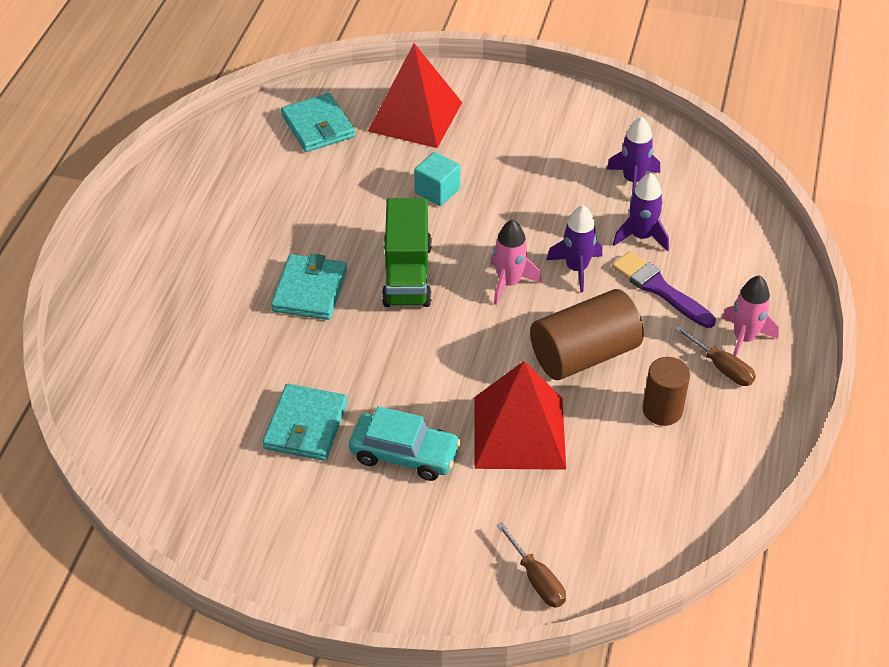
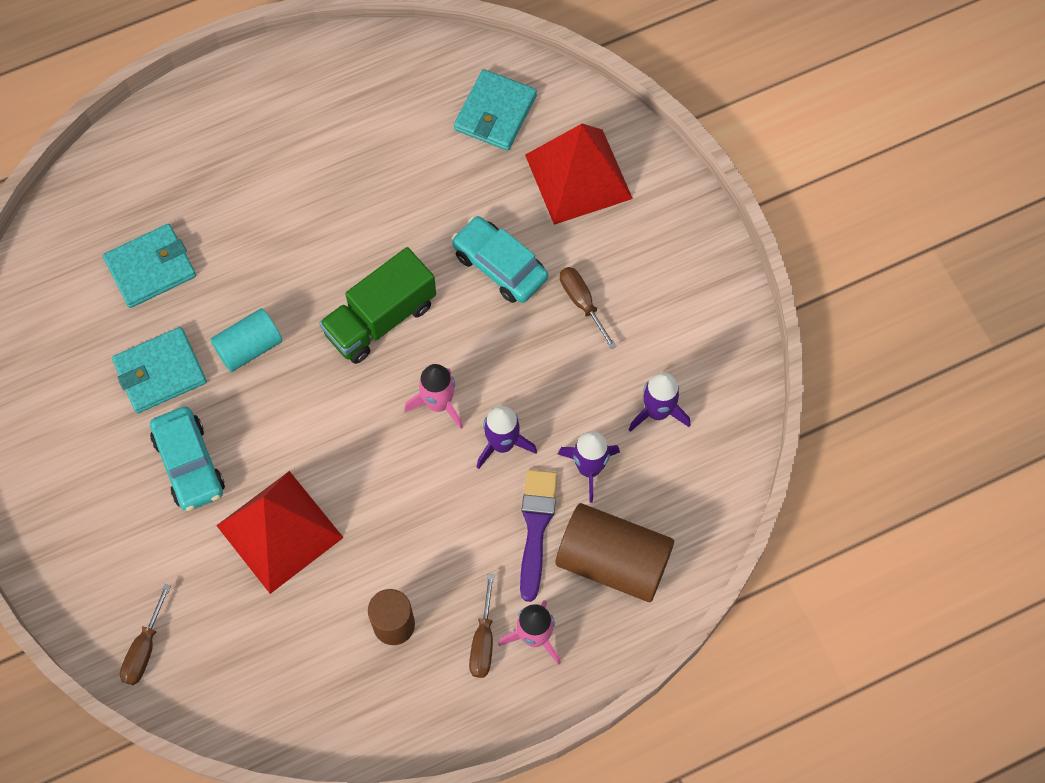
camera: 50 degrees right, 20 degrees up
turquoise wallet [271,254,347,320] -> turquoise wallet moved to [103,224,196,308]
turquoise cube [414,152,460,206] -> turquoise car [451,216,548,303]
brown cylinder [530,289,644,380] -> brown cylinder moved to [556,503,674,602]
none -> turquoise cylinder [210,308,282,372]
none -> brown screwdriver [560,267,617,350]

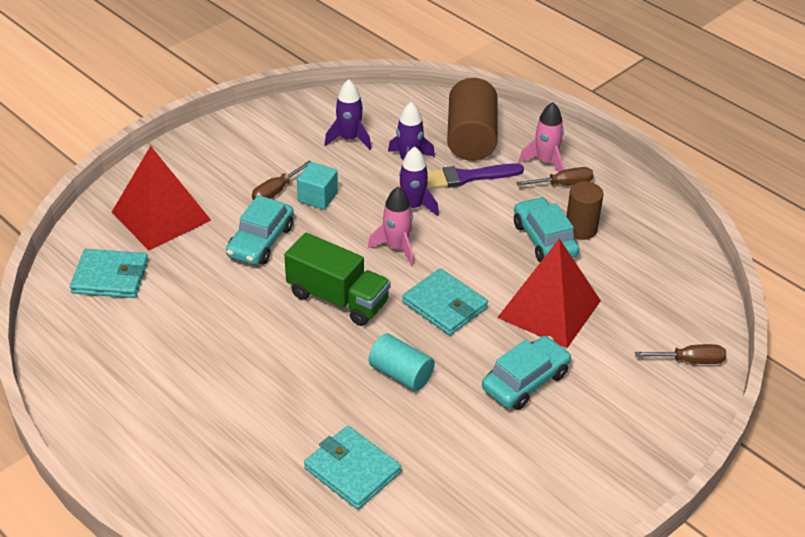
camera: 110 degrees left, 25 degrees down
turquoise wallet [112,327,207,413] -> turquoise wallet moved to [402,268,488,335]
none -> turquoise cube [297,162,338,210]
none -> turquoise car [514,197,579,262]

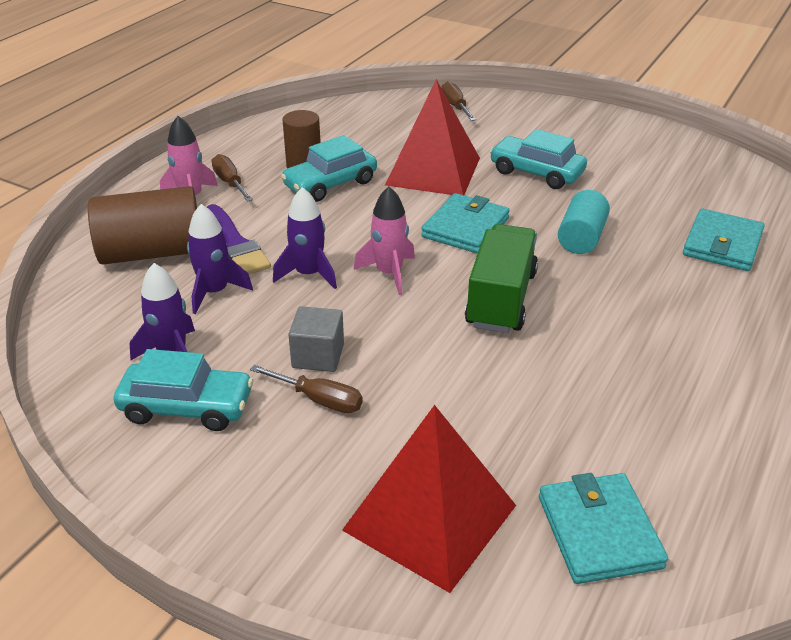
camera: 105 degrees left, 5 degrees down
turquoise car [226,195,294,265] -> turquoise car moved to [114,349,253,431]
turquoise cube [297,162,338,210] -> grey cube [288,306,344,372]

